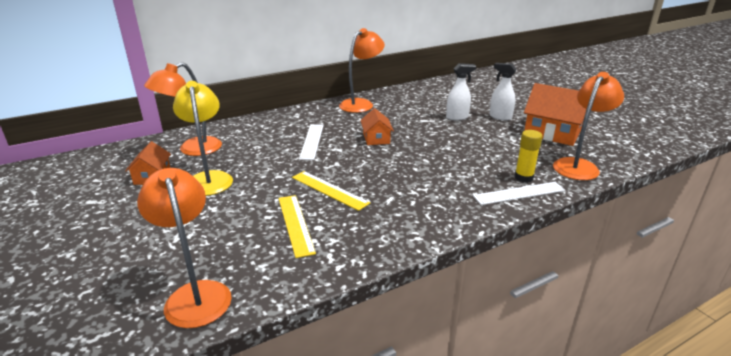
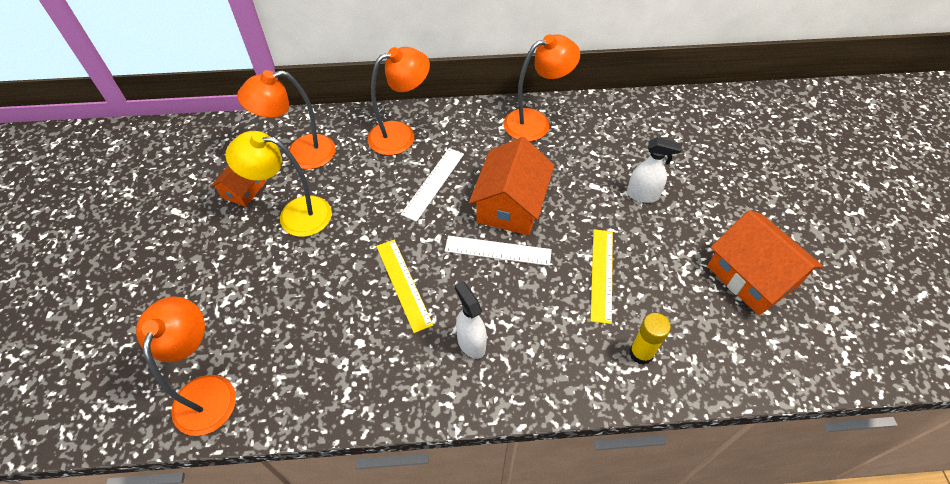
camera: 25 degrees right, 25 degrees up
yellow lamp [173,81,233,196] -> yellow lamp turned 90 degrees counterclockwise [226,131,332,237]
yellow ruler [278,195,316,258] -> yellow ruler moved to [590,229,613,324]
orange house [360,108,394,145] -> orange house [469,137,554,235], size x1.80
white ruler [473,182,565,205] -> white ruler moved to [445,235,552,266]
white spray bottle [489,63,517,121] -> white spray bottle moved to [455,281,487,359]
orange lamp [553,72,624,180] -> orange lamp moved to [368,47,430,155]

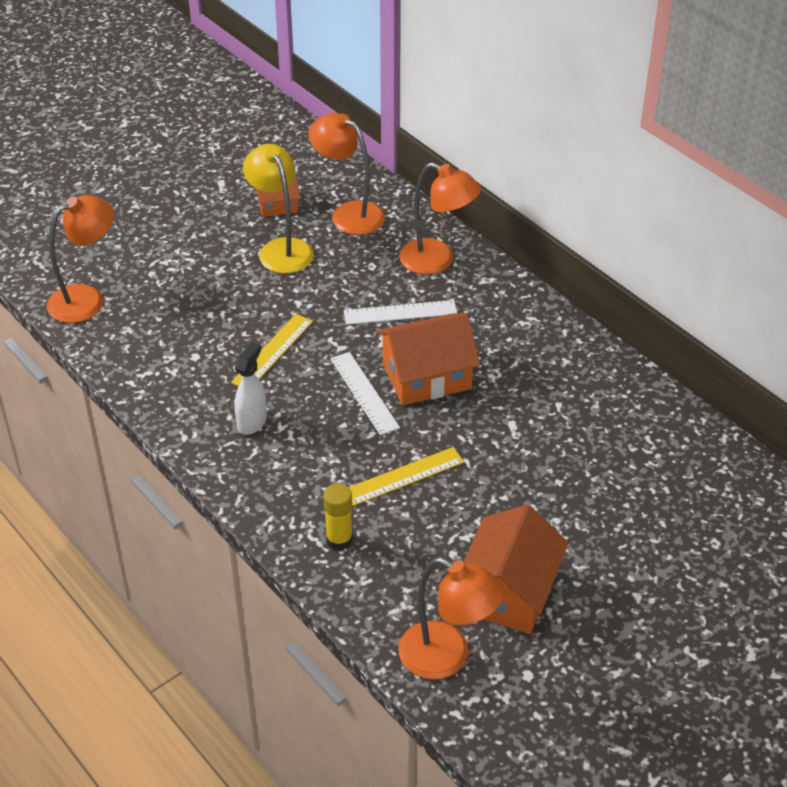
camera: 55 degrees right, 10 degrees down
orange lamp [504,34,580,141] -> orange lamp moved to [398,558,505,680]
white spray bottle [627,137,682,203] -> none

